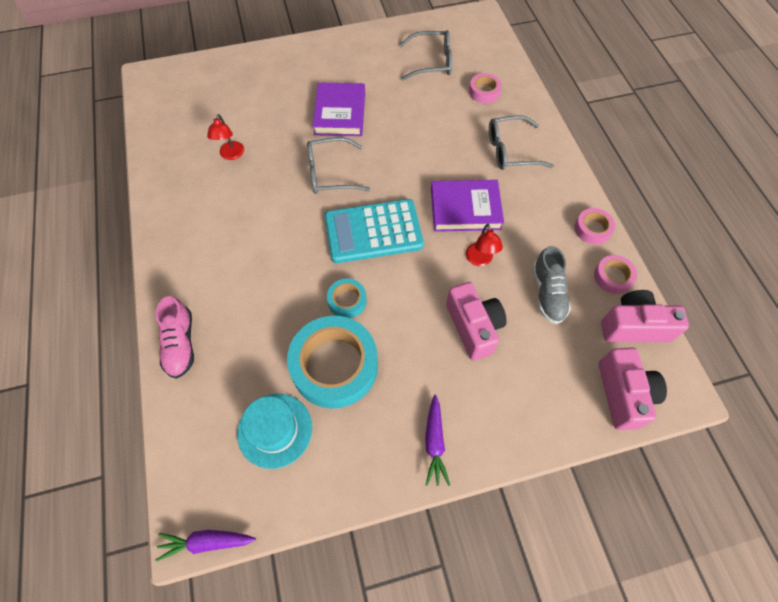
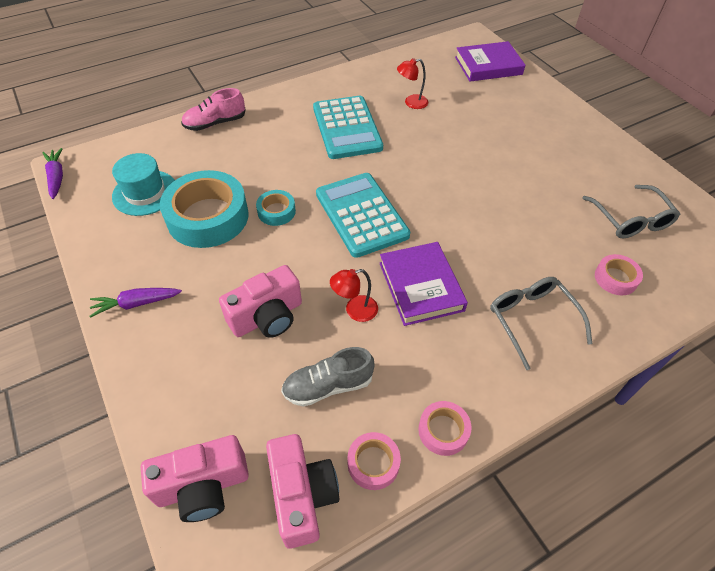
camera: 75 degrees right, 10 degrees down
grey glasses [307,137,370,194] -> none
purple book [312,82,365,136] -> purple book moved to [455,41,525,82]
none -> turquoise calculator [313,96,383,159]

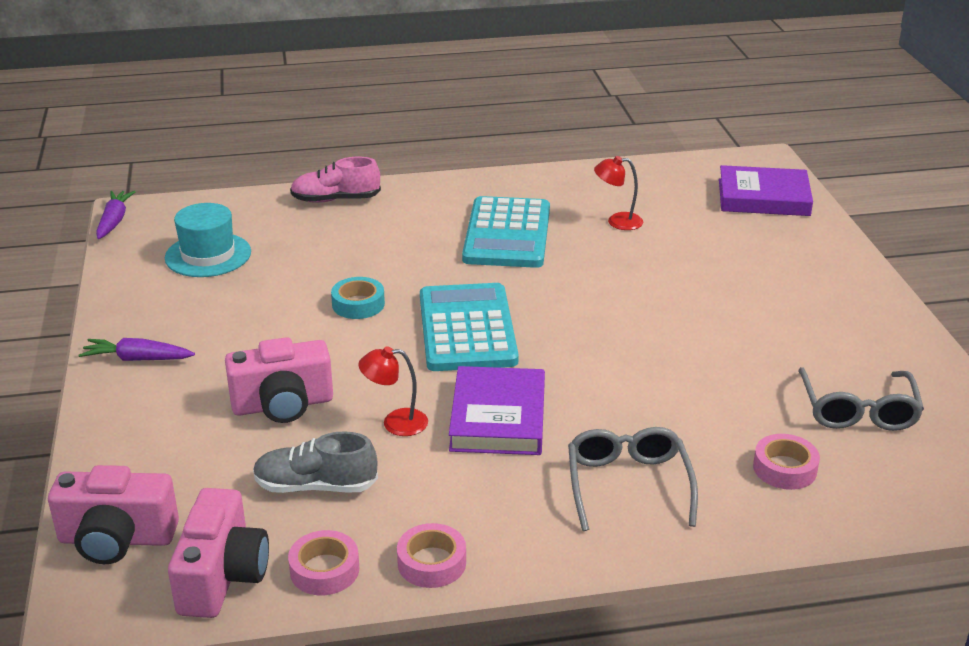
camera: 20 degrees right, 20 degrees down
turquoise tape [160,170,249,248] -> none

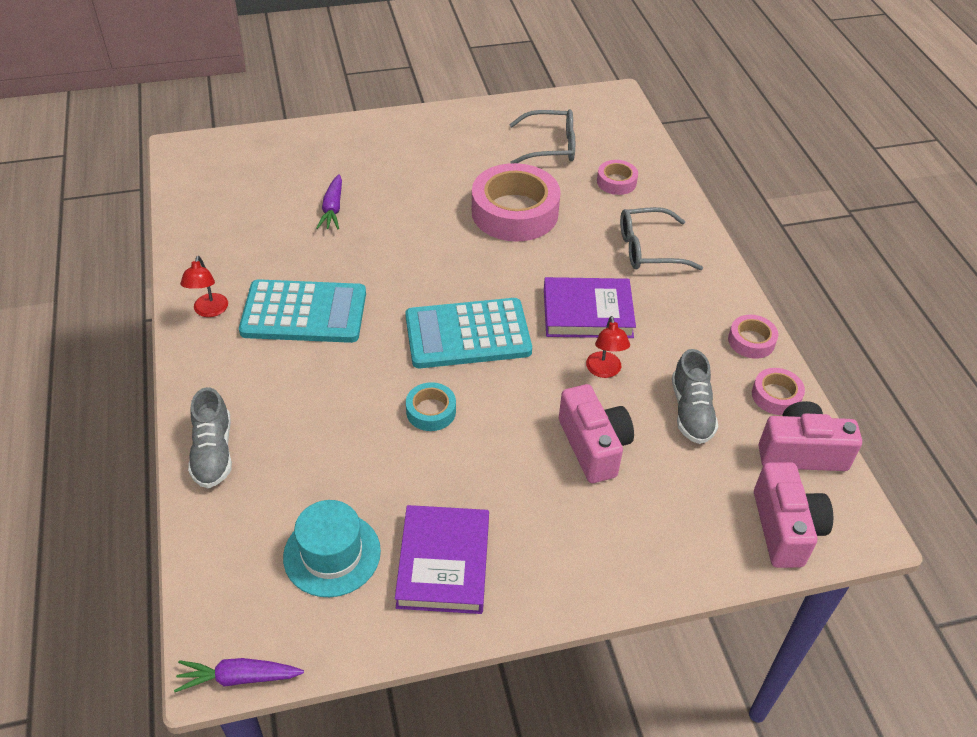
camera: 95 degrees left, 15 degrees up
purple carrot [78,338,195,361] -> purple carrot moved to [316,174,342,230]
pink shoe [290,157,381,203] -> grey shoe [188,387,232,488]
red lamp [594,156,643,230] -> red lamp moved to [180,256,228,317]
purple book [719,165,813,216] -> purple book moved to [395,505,489,614]
none -> pink tape [472,163,561,241]

